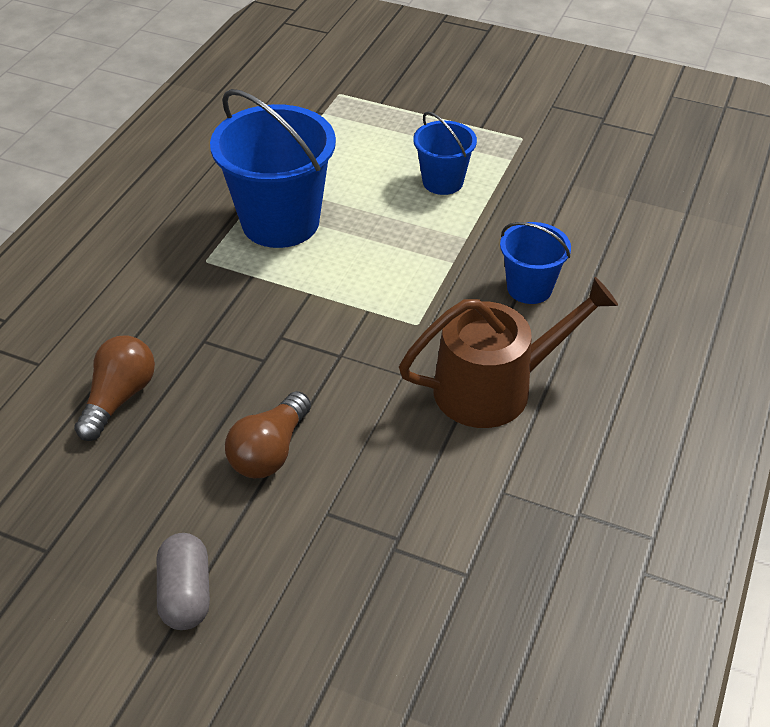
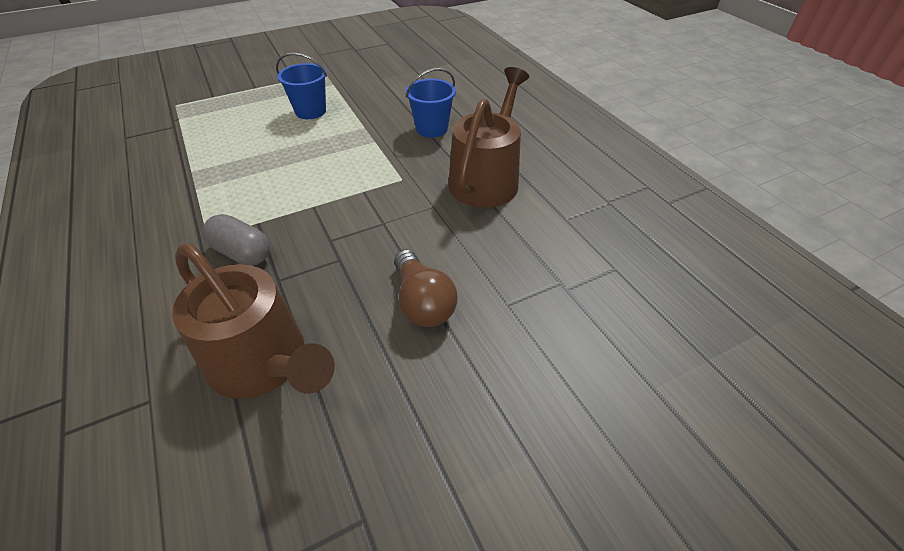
camera: 50 degrees left, 0 degrees up
brown light bulb [74,335,155,441] -> brown watering can [172,244,335,399]
grey capsule [157,533,210,630] -> grey capsule moved to [202,214,270,266]
blue bucket [210,89,336,248] -> none

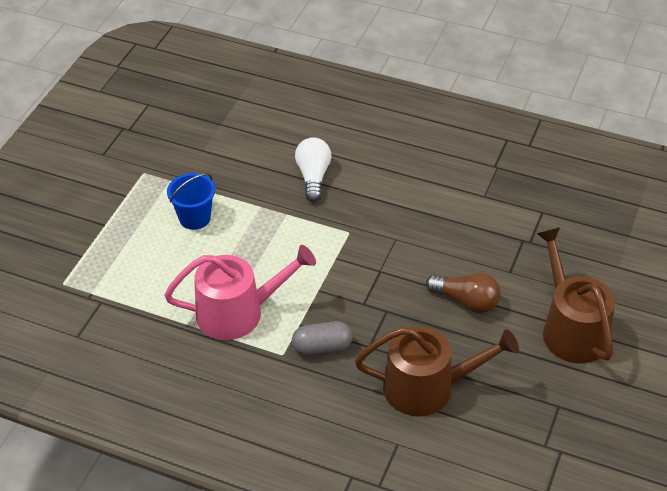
camera: 40 degrees left, 0 degrees up
blue bucket [405,68,456,137] -> white light bulb [295,137,331,202]
brown watering can [448,67,529,208] -> brown watering can moved to [536,227,615,363]
none -> pink watering can [164,245,316,340]

